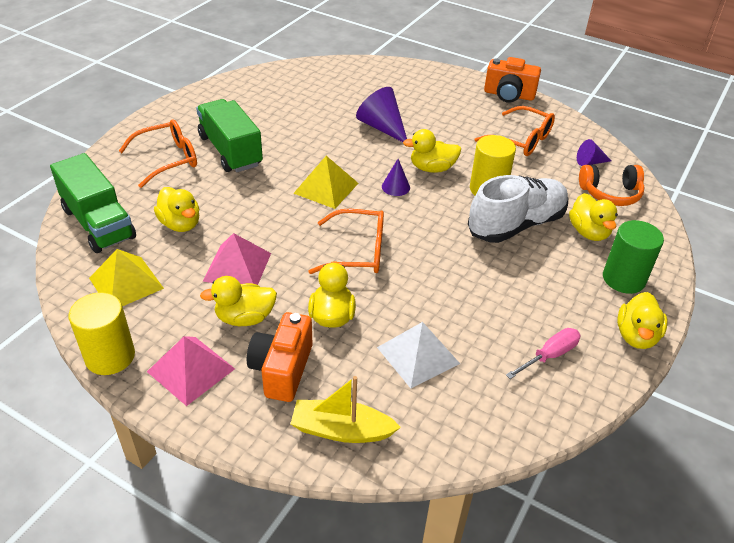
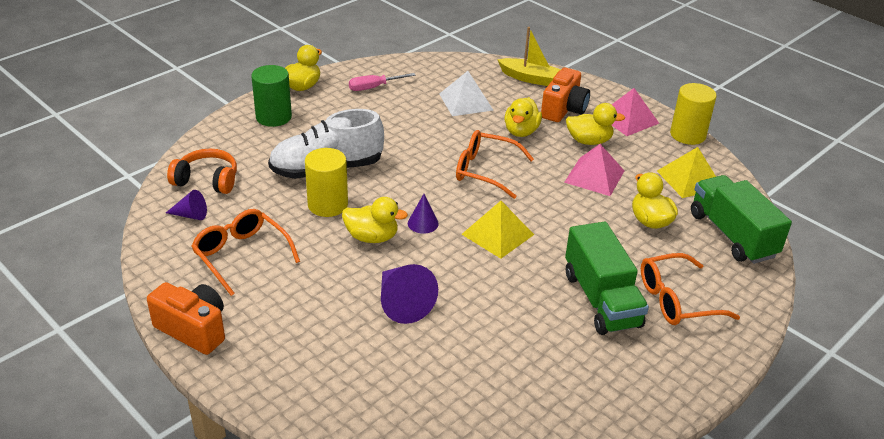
camera: 165 degrees left, 5 degrees down
yellow duck [569,193,618,241] -> none

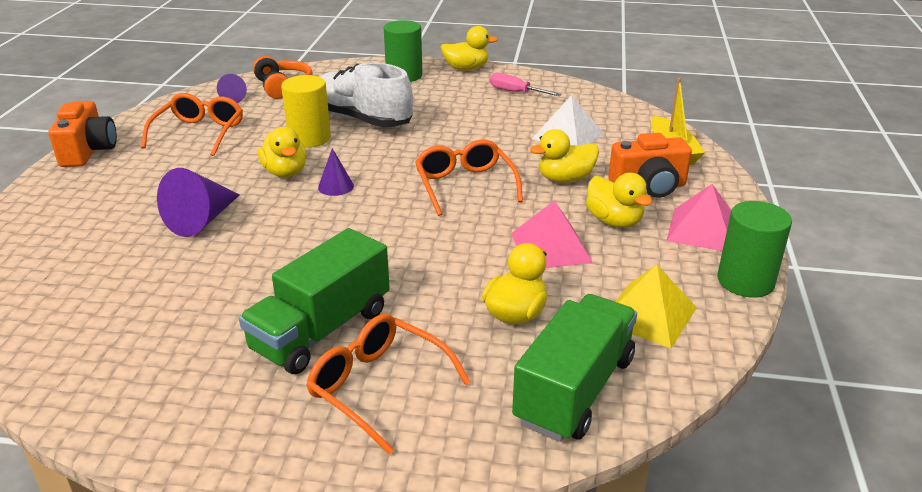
camera: 55 degrees right, 5 degrees down
yellow pyramid [461,201,534,259] -> none
yellow cylinder [670,83,717,145] -> green cylinder [717,201,792,298]

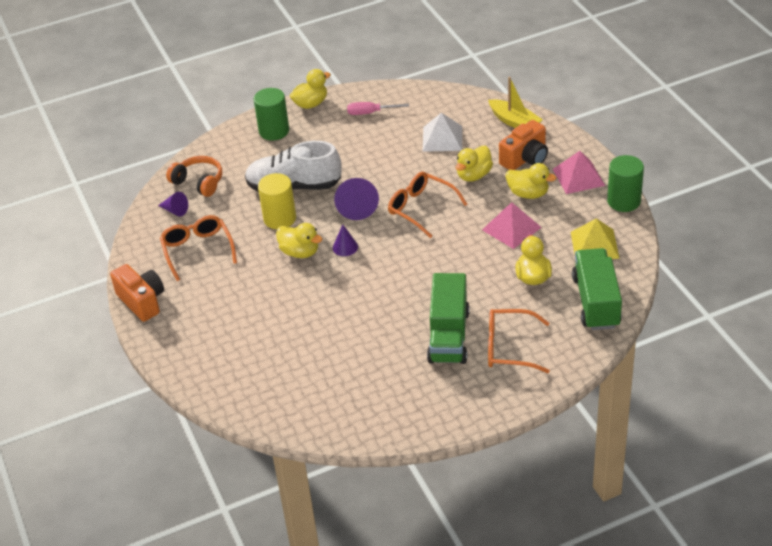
camera: 30 degrees left, 10 degrees up
purple cone [157,168,240,237] -> purple cone moved to [334,178,379,220]

